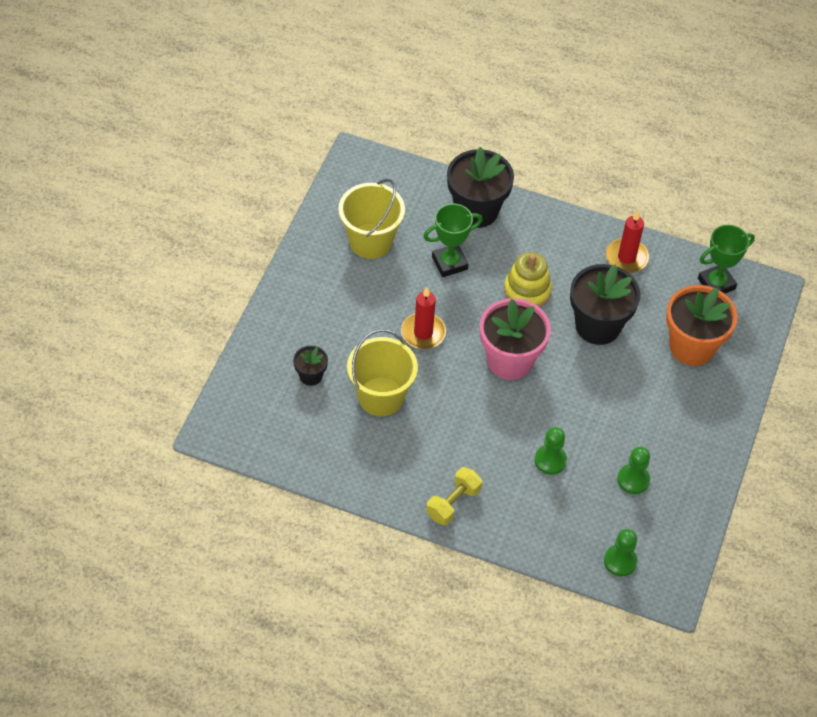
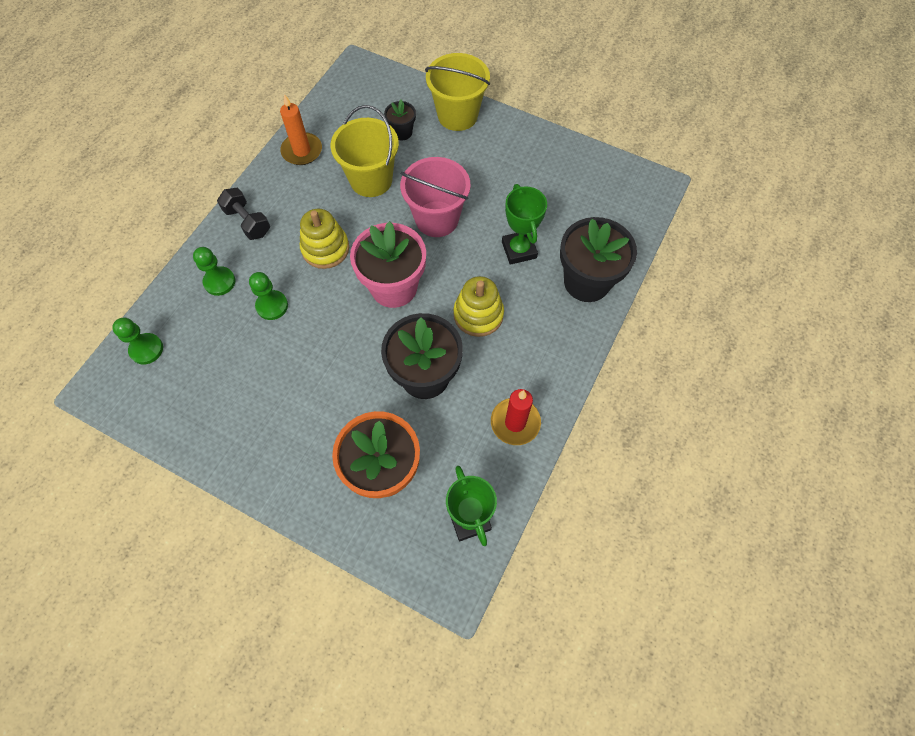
camera: 100 degrees right, 10 degrees up
yellow bucket [338,179,405,259] -> yellow bucket moved to [425,53,490,131]
red candle [401,287,446,349] -> pink bucket [400,157,471,237]
yellow dumbbell [426,467,482,525] -> black dumbbell [217,188,270,240]
green pawn [618,447,650,494] -> green pawn moved to [193,247,235,296]
none -> orange candle [280,94,322,165]
none -> yellow stacking toy [300,209,349,269]

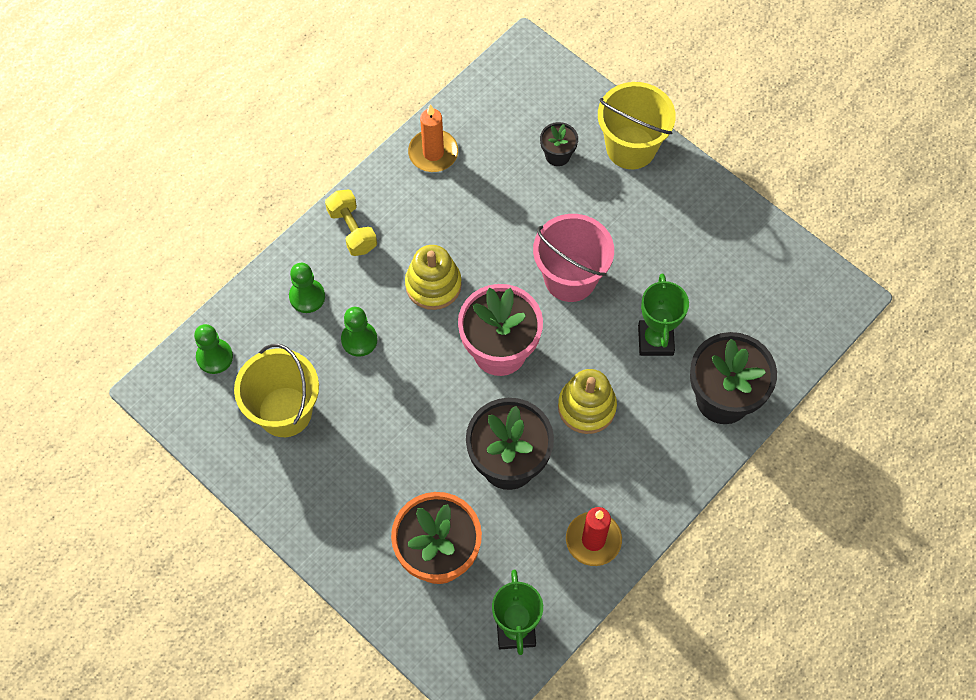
camera: 15 degrees right, 0 degrees up
black dumbbell [217,188,270,240] -> yellow dumbbell [325,189,377,256]
yellow bucket [331,105,399,197] -> yellow bucket moved to [234,344,319,437]

